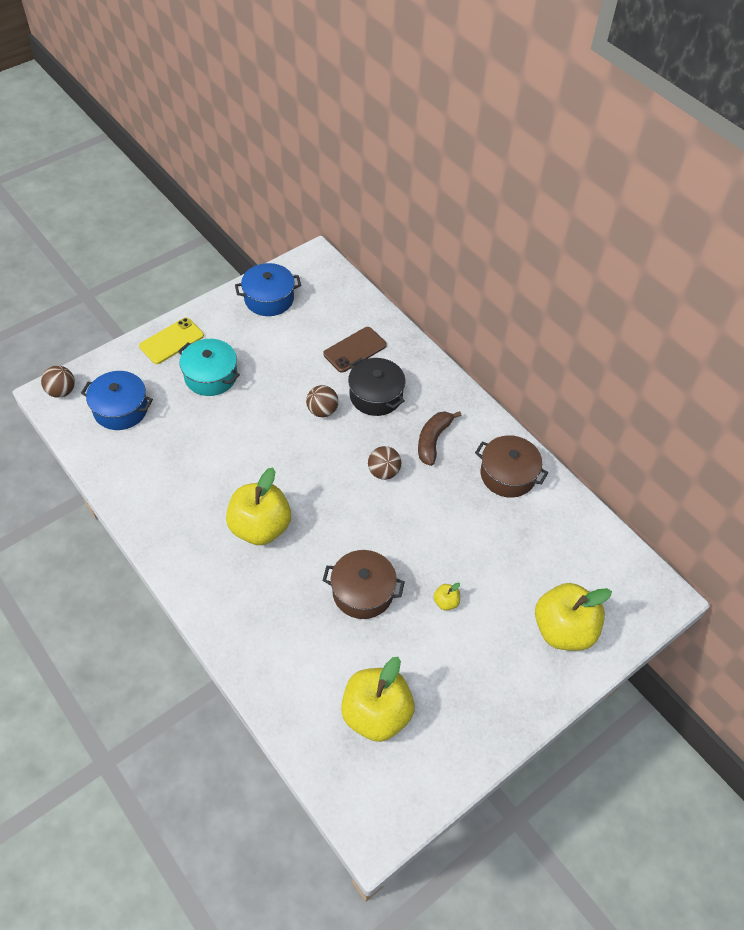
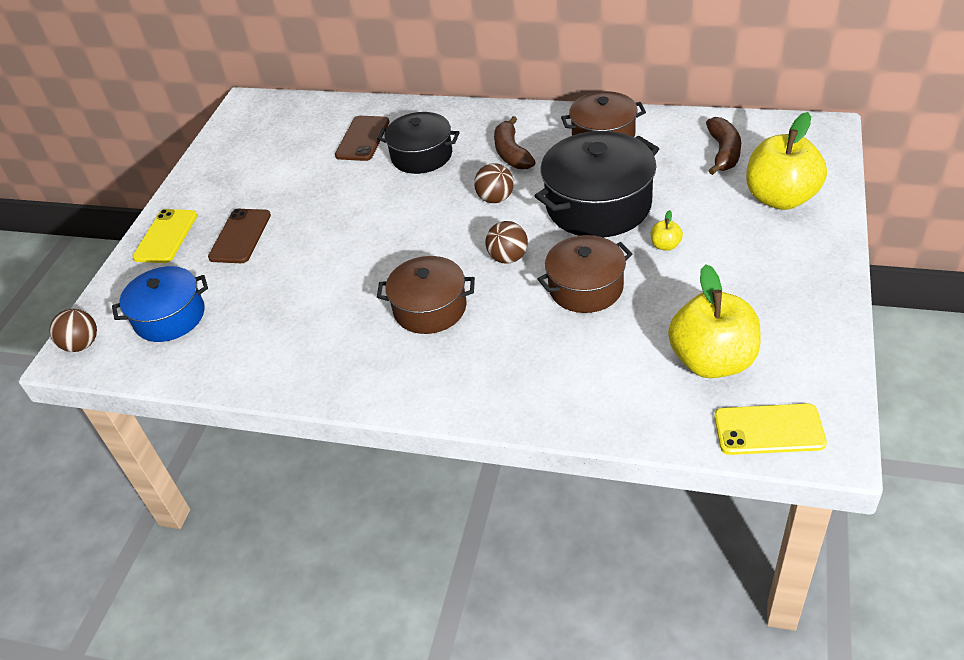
camera: 30 degrees left, 10 degrees down
turquoise pot [178,339,240,396] -> brown phone [208,209,271,263]
yellow apple [226,468,291,545] -> brown pot [377,256,475,334]
blue pot [235,263,301,316] -> none
brown ball [306,385,338,417] -> brown ball moved to [485,221,528,263]
none -> black pot [535,131,659,237]
none -> brown banana [706,117,741,175]
none -> yellow phone [714,403,827,455]

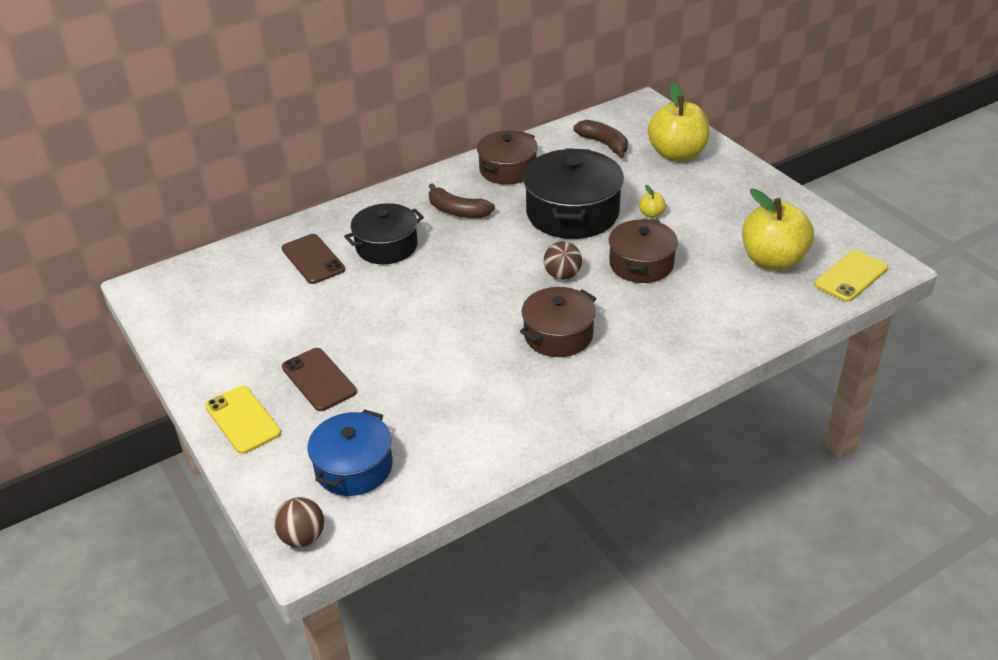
camera: 50 degrees left, 5 degrees down
brown ball [474,163,514,203] -> none

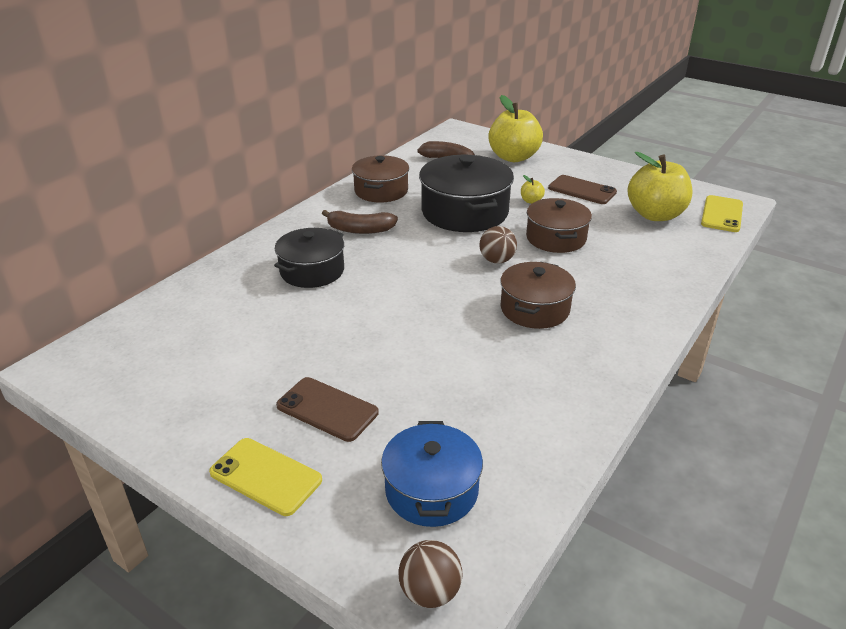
camera: 25 degrees left, 5 degrees down
brown phone [282,234,345,284] -> brown phone moved to [548,175,617,204]

